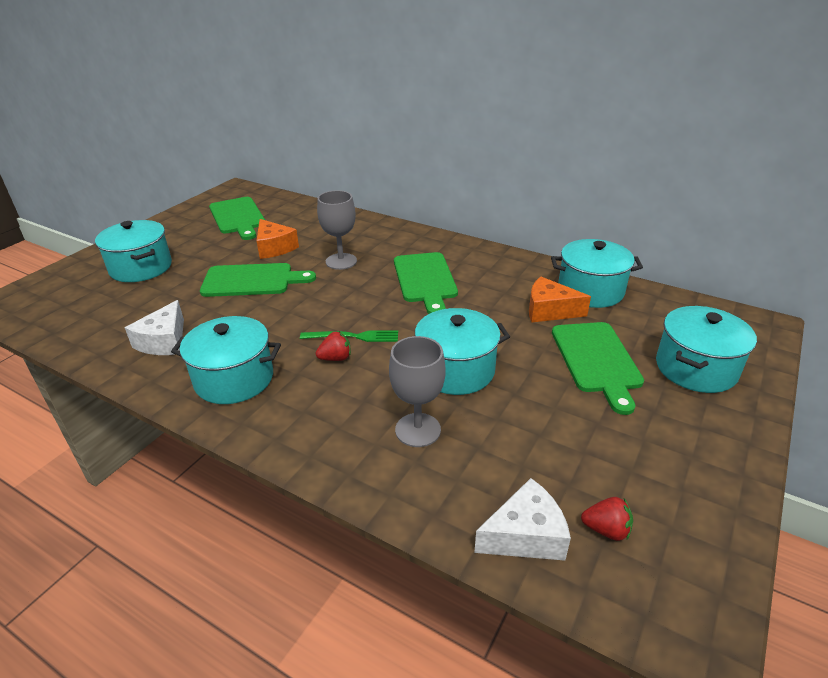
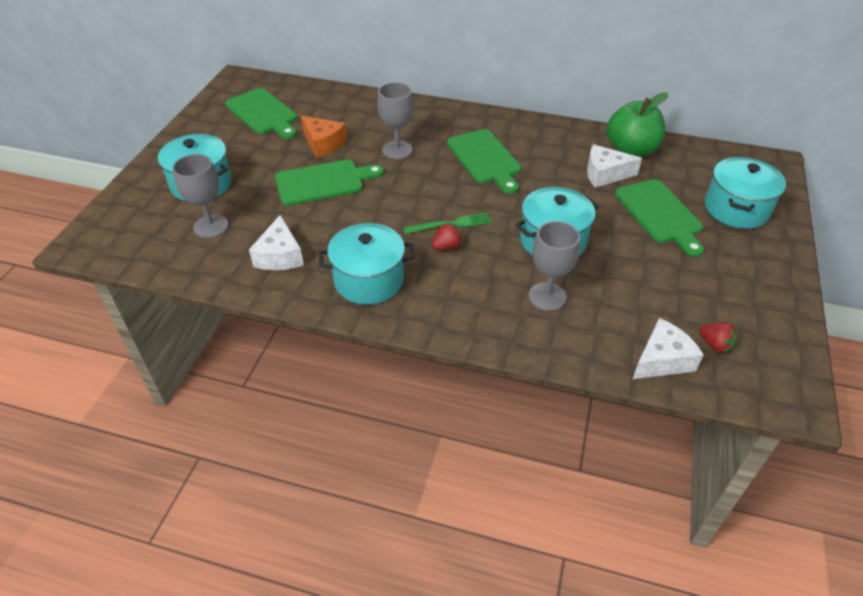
camera: 15 degrees left, 10 degrees up
orange cheese [529,276,591,322] -> white cheese [587,144,642,188]
turquoise pot [551,239,643,308] -> green apple [607,92,668,157]
red strawberry [581,497,633,541] -> red strawberry turned 45 degrees clockwise [699,323,738,353]
none -> grey goblet [173,154,229,238]

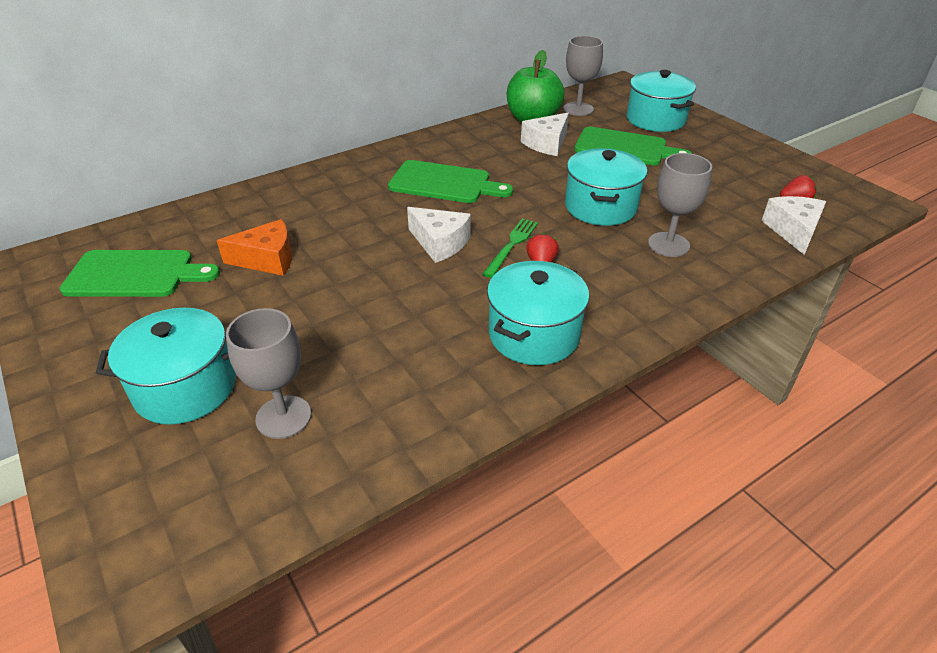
camera: 50 degrees left, 5 degrees down
white cheese [249,215,304,270] -> white cheese moved to [407,207,471,263]
green cutting board [275,160,384,206] -> none
grey goblet [377,82,414,159] -> grey goblet moved to [563,36,603,116]

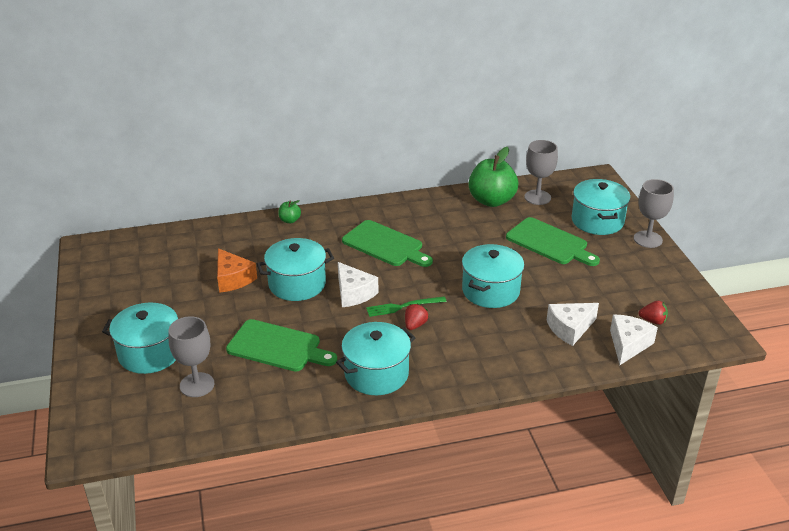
camera: 20 degrees right, 5 degrees down
green cutting board [59,250,220,297] -> green cutting board moved to [226,319,337,371]
orange cheese [217,219,292,276] -> orange cheese turned 45 degrees clockwise [217,248,257,293]
green fork [483,218,538,278] -> green fork turned 150 degrees counterclockwise [366,296,447,317]
white cheese [521,113,569,156] -> white cheese moved to [547,303,599,346]
grey goblet [648,153,712,257] -> grey goblet moved to [634,179,674,248]
none -> turquoise pot [257,238,334,301]
none -> green apple [278,200,301,223]

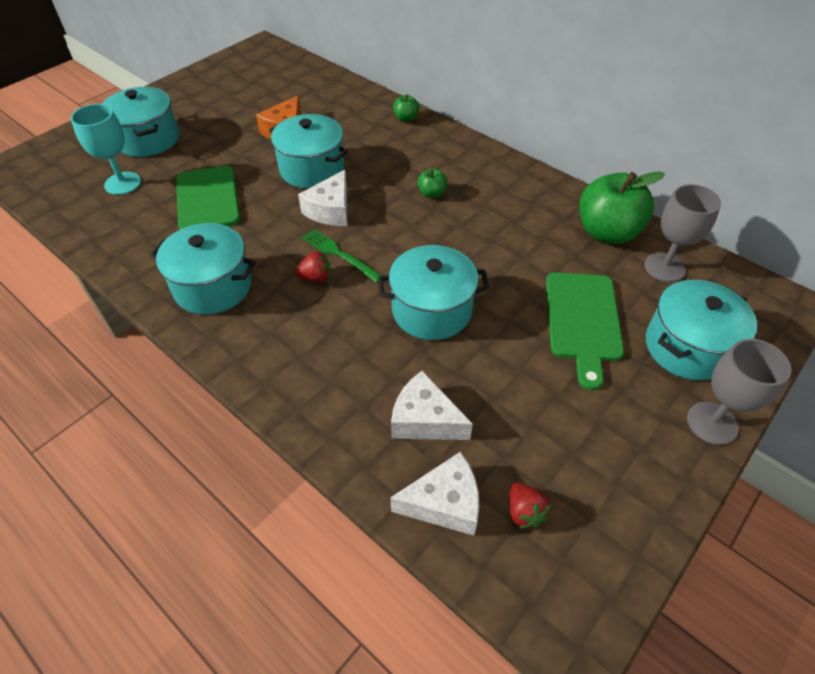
camera: 55 degrees right, 15 degrees up
grey goblet [169,316,214,397] -> turquoise goblet [71,104,141,195]
green cutting board [342,220,433,267] -> green apple [418,168,447,198]

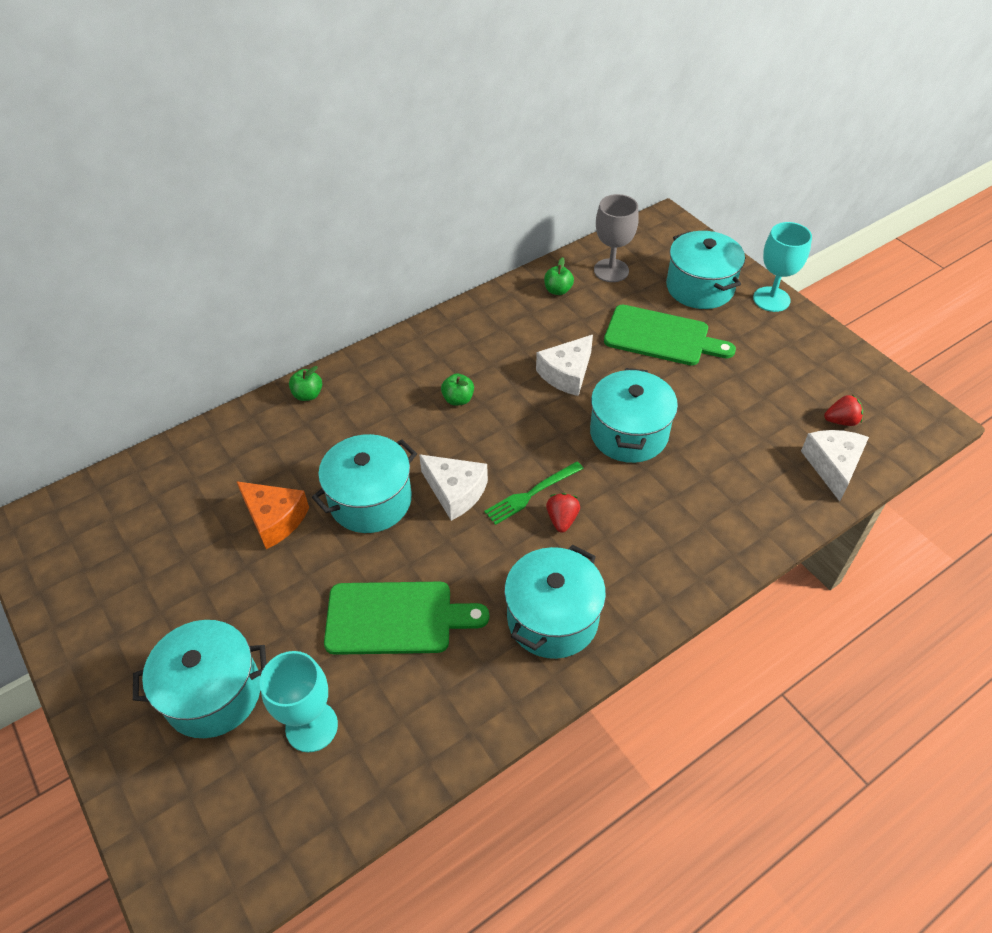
camera: 75 degrees left, 0 degrees up
white cheese [391,371,473,440] -> white cheese moved to [536,335,593,396]
green apple [579,171,665,244] -> green apple [544,257,574,295], size x0.45
grey goblet [687,339,791,445] -> turquoise goblet [753,222,812,312]

